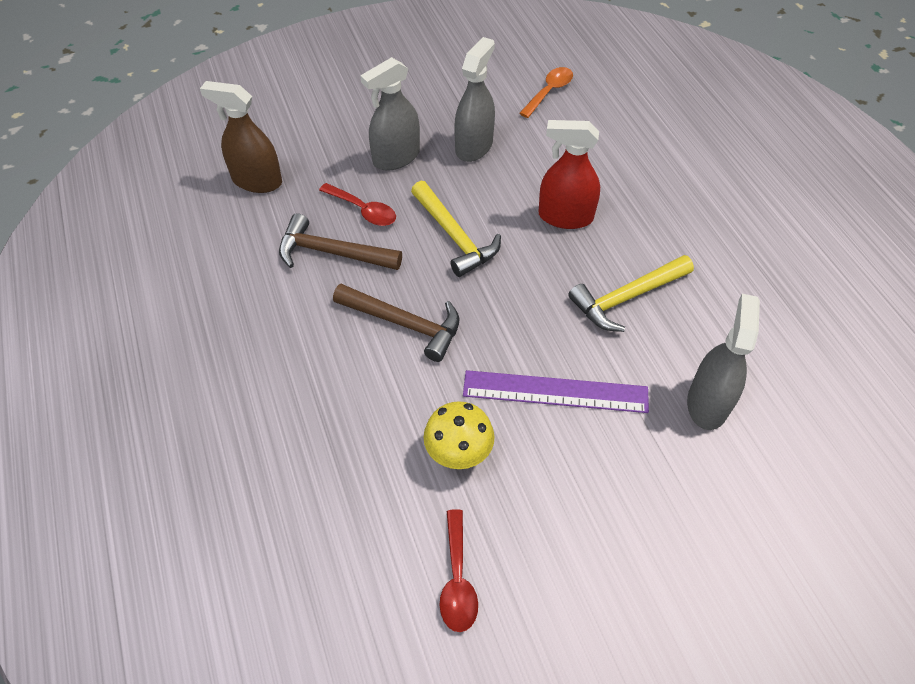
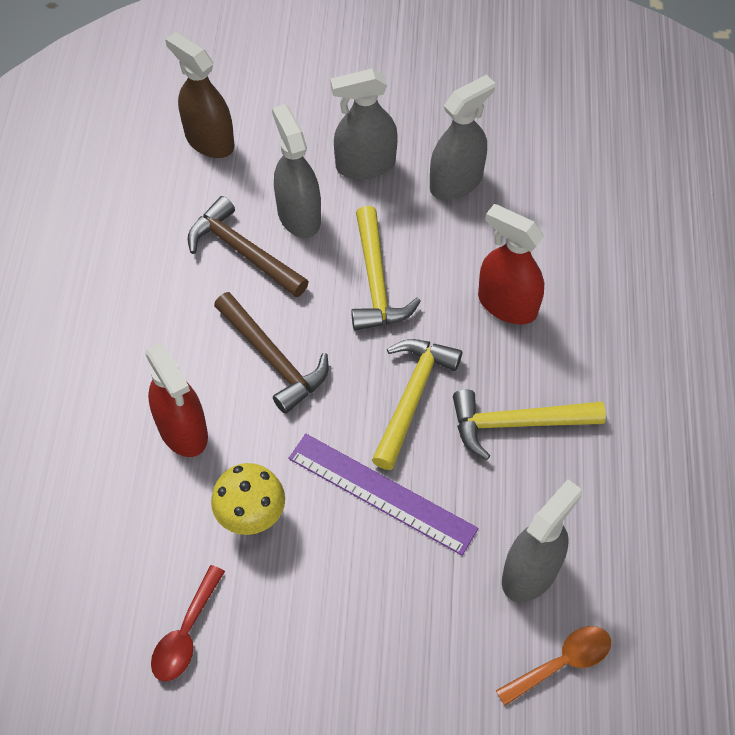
camera: 25 degrees right, 5 degrees up
red spoon [319,183,396,226] -> grey spray bottle [272,104,321,238]
orange spoon [519,67,573,118] -> orange spoon moved to [496,626,611,706]
none -> red spray bottle [145,342,208,457]
none -> yellow hammer [372,339,462,470]

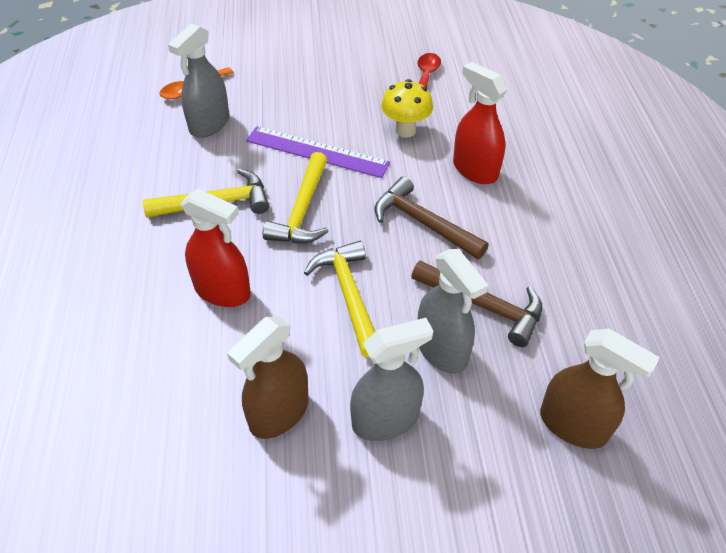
camera: 170 degrees right, 10 degrees down
grey spray bottle [430,75,496,200] -> brown spray bottle [227,317,309,439]

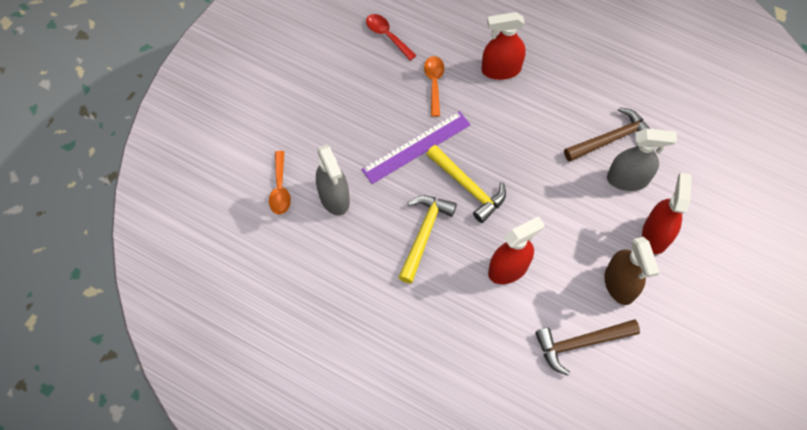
camera: 55 degrees left, 15 degrees up
yellow hammer [304,241,375,358] -> none
grey spray bottle [350,318,433,441] -> red spray bottle [642,172,692,254]
brown hammer [375,176,489,259] -> brown hammer moved to [535,320,640,376]
yellow mushroom [381,79,433,138] -> orange spoon [424,56,444,117]
brown spray bottle [540,329,660,449] -> none

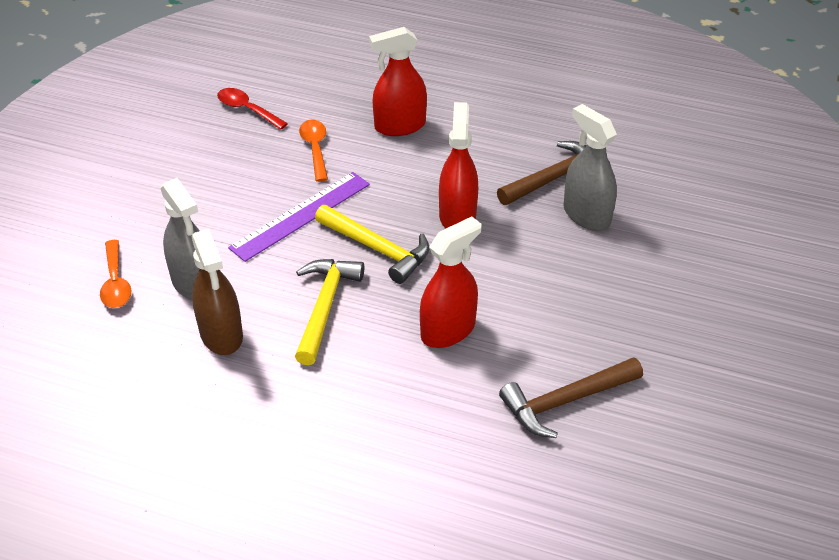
camera: 10 degrees left, 20 degrees down
brown spray bottle [604,237,660,305] -> brown spray bottle moved to [192,229,243,355]
grey spray bottle [607,128,677,191] -> grey spray bottle turned 120 degrees counterclockwise [563,104,617,231]
red spray bottle [642,172,692,254] -> red spray bottle moved to [439,102,478,228]

